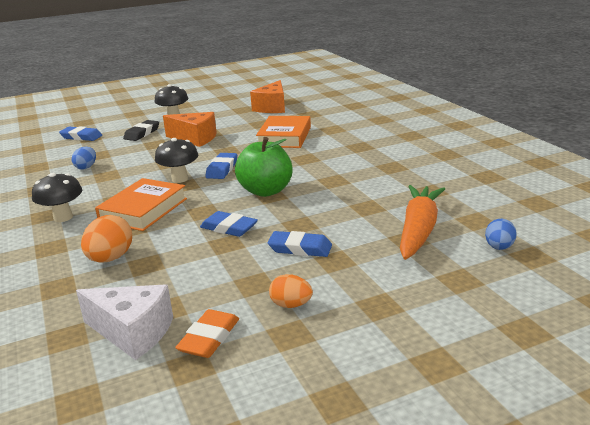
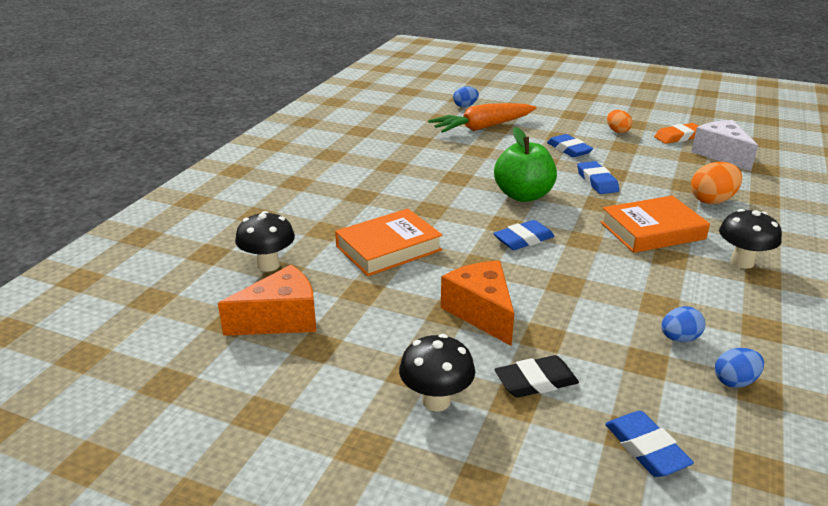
camera: 135 degrees left, 5 degrees up
black mushroom [155,138,199,183] -> black mushroom moved to [235,211,295,272]
none -> blue egg [715,348,764,388]

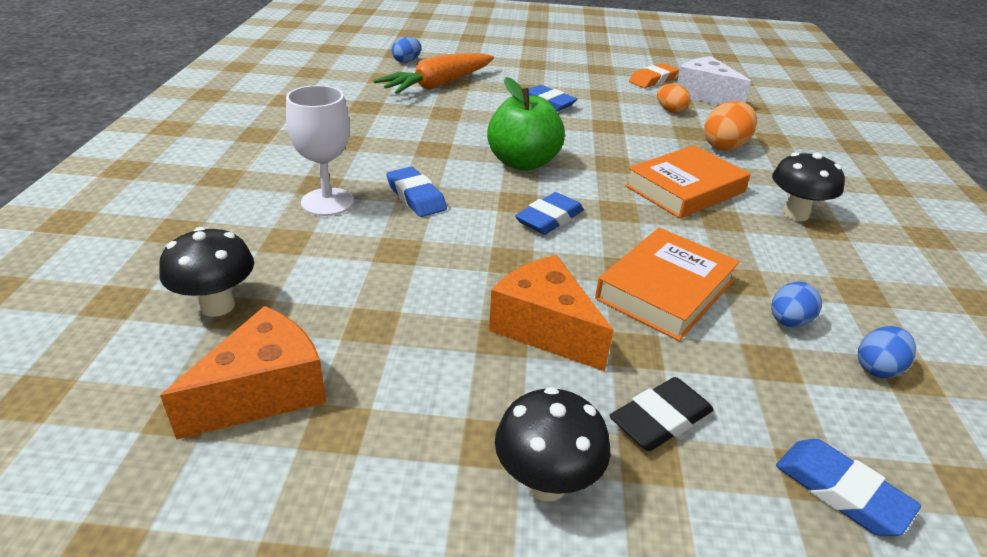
camera: 20 degrees left, 5 degrees up
orange book [335,208,443,276] -> orange book moved to [595,228,740,341]
blue eraser [577,161,619,194] -> blue eraser moved to [386,167,447,217]
orange egg [607,110,632,133] -> orange egg moved to [657,84,691,113]
none -> white goblet [286,85,354,216]

